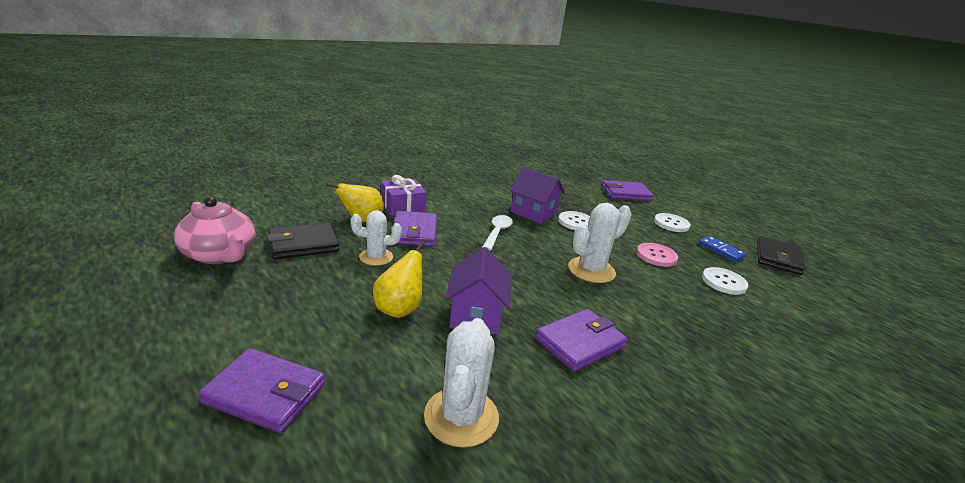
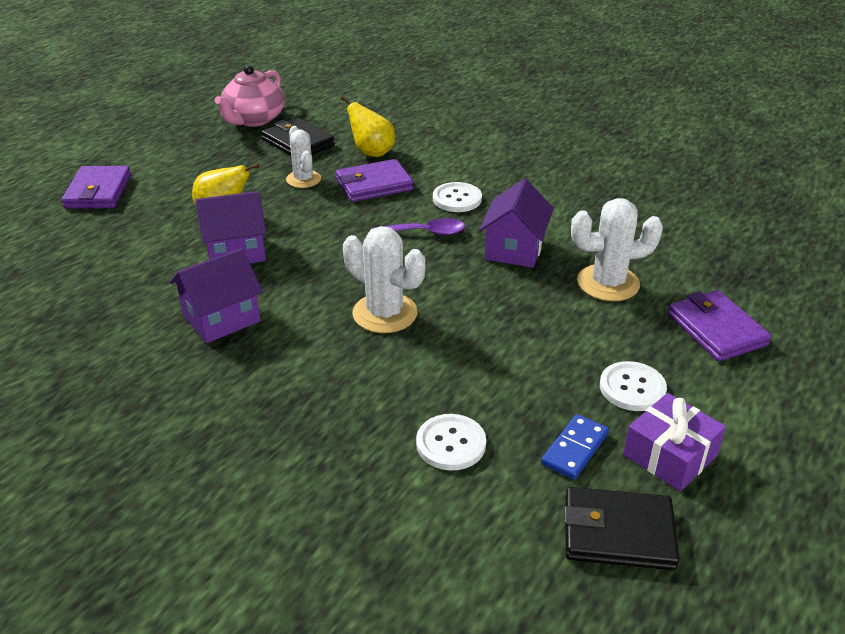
camera: 75 degrees right, 10 degrees up
purple gift [381,175,427,216] -> purple gift moved to [623,393,726,491]
white cactus [424,318,499,447] -> white cactus moved to [571,198,663,301]
white spoon [482,215,513,250] -> purple spoon [371,218,465,236]
purple wallet [535,309,628,372] -> purple house [170,248,263,343]
white button [558,211,590,230] -> white button moved to [433,182,482,212]
pink button [636,243,678,267] -> none

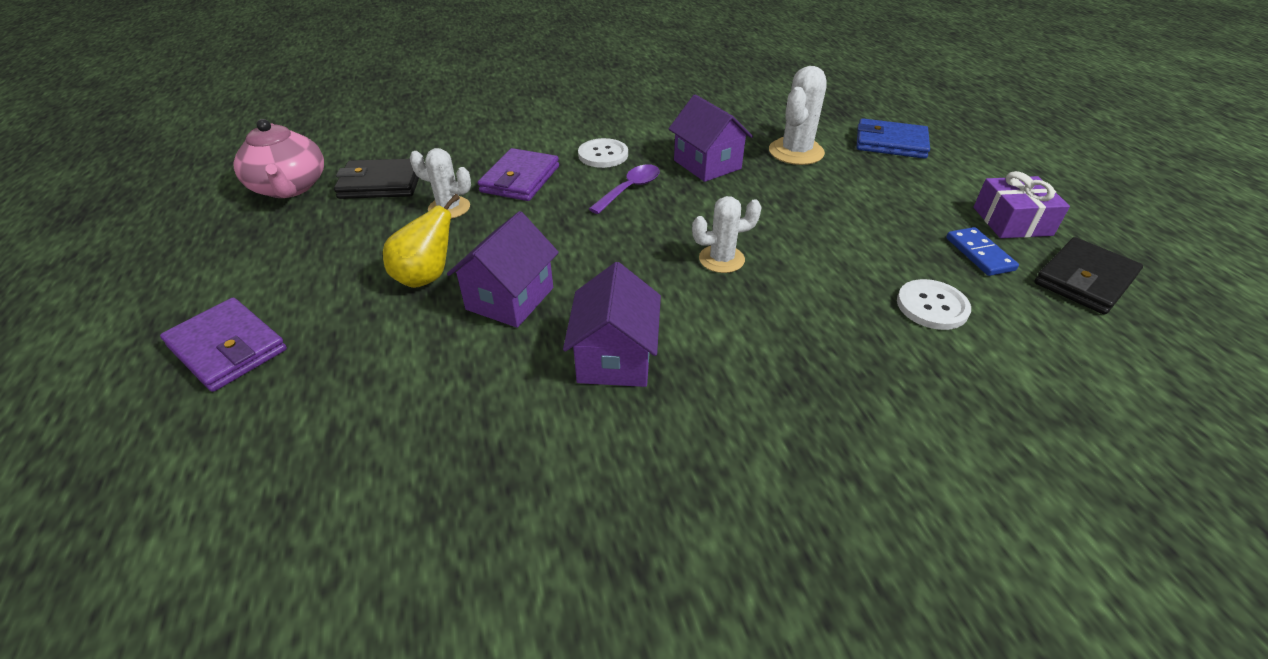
camera: 50 degrees left, 5 degrees up
yellow pear [341,95,395,157] -> none
white cactus [343,226,425,333] -> white cactus [692,196,762,273], size x0.67
white button [600,361,667,411] -> none
purple wallet [668,290,771,361] -> blue wallet [856,118,930,159]

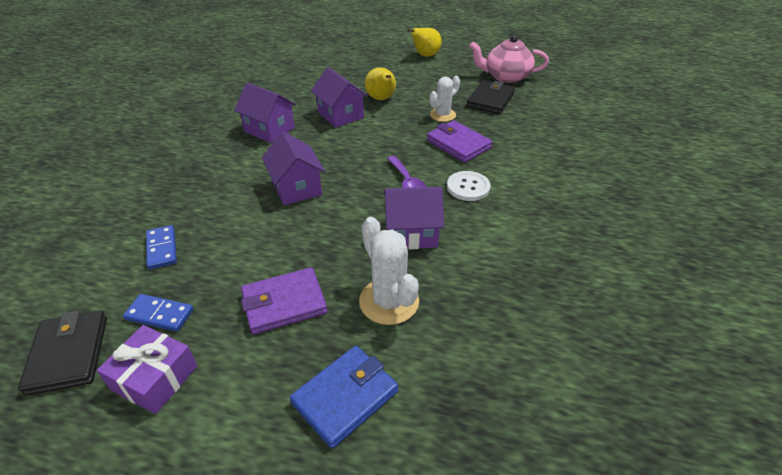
camera: 120 degrees right, 0 degrees up
purple wallet [160,298,287,392] -> purple wallet moved to [241,267,327,334]
white cactus [692,196,762,273] -> purple house [262,132,325,205]
white button [897,279,971,330] -> blue domino [146,225,177,269]
none -> yellow pear [407,28,442,57]

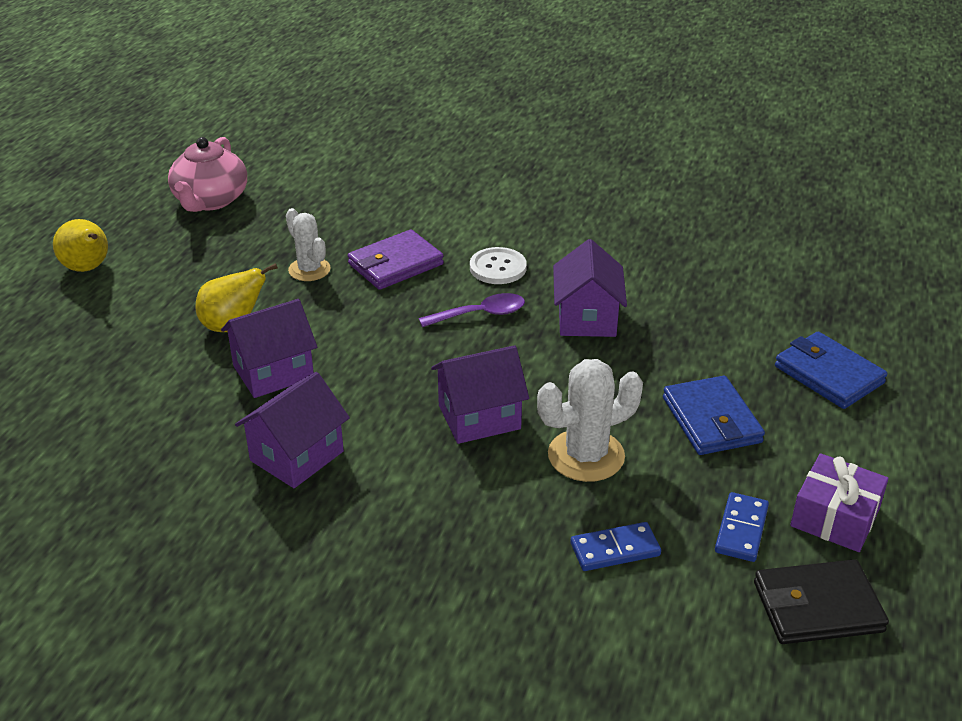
camera: 85 degrees left, 5 degrees down
purple wallet [241,267,327,334] -> blue wallet [663,376,765,455]
white cactus [359,217,419,325] -> white cactus moved to [537,359,643,482]
black wallet [466,80,515,114] -> none

